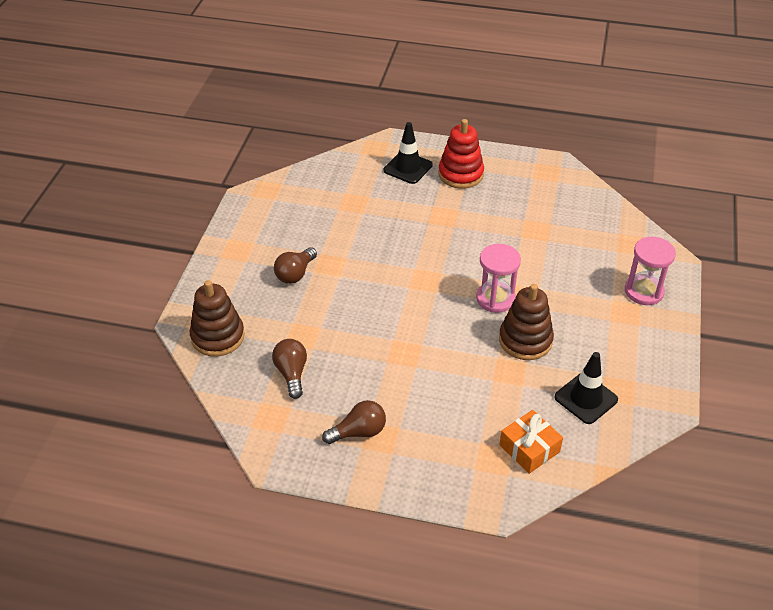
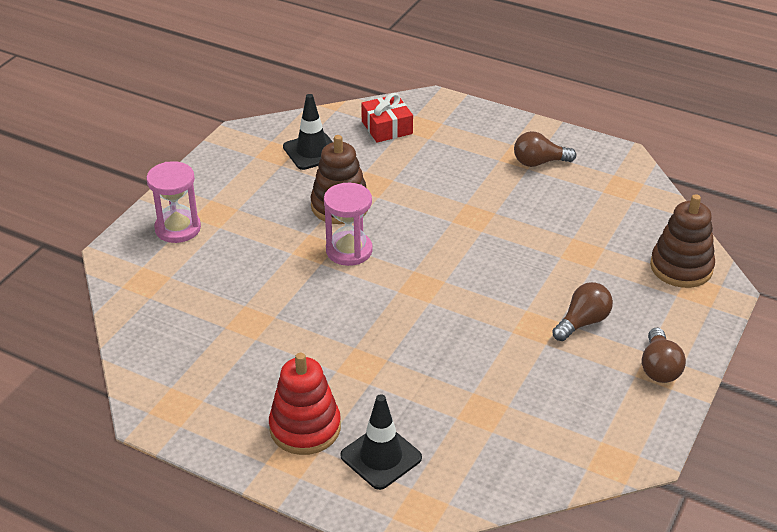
camera: 165 degrees left, 5 degrees down
brown light bulb [272,339,307,399] -> brown light bulb moved to [642,328,686,383]
orange gift [499,410,563,474] -> red gift [361,93,413,143]

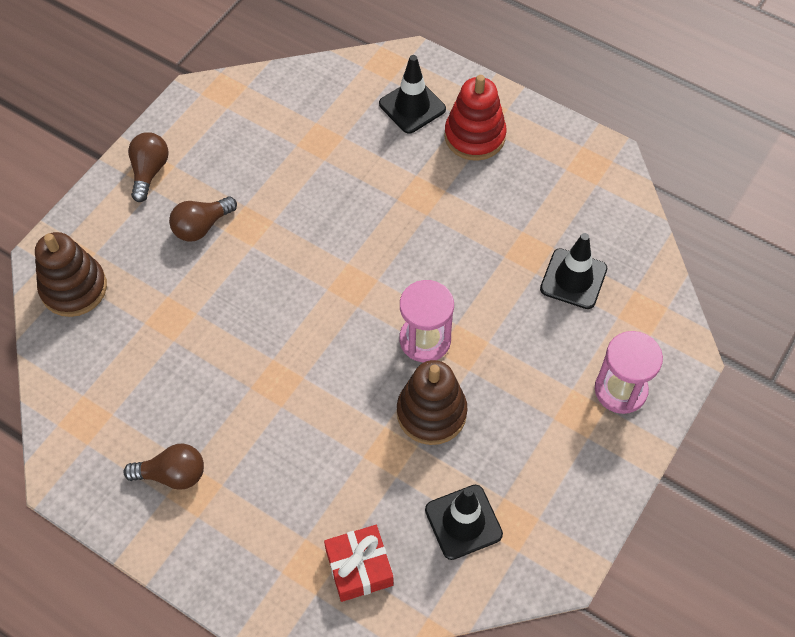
camera: 175 degrees left, 20 degrees up
none -> black traffic cone [540,233,607,309]

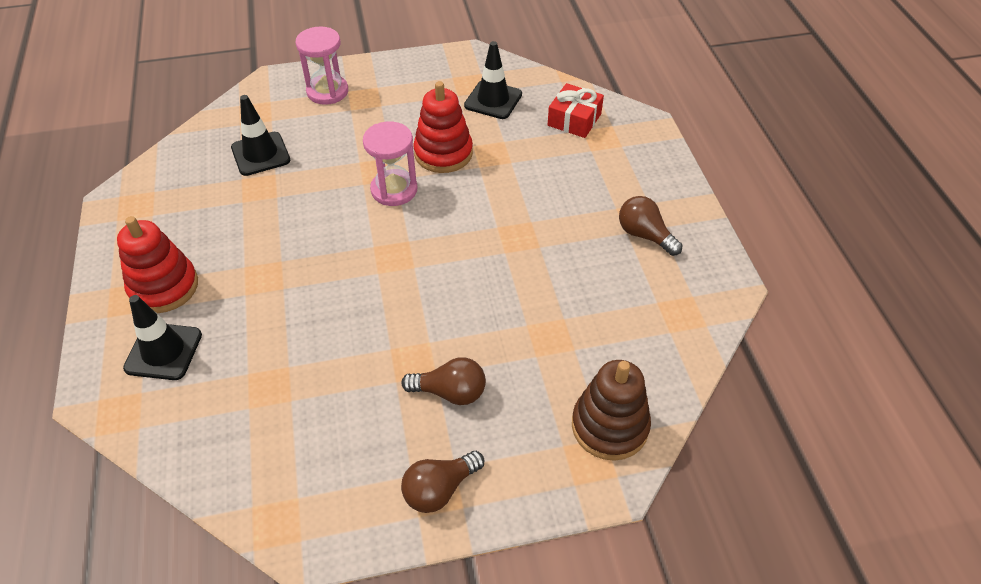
camera: 135 degrees left, 10 degrees down
brown stacking toy [397,360,468,445] -> red stacking toy [413,81,473,173]

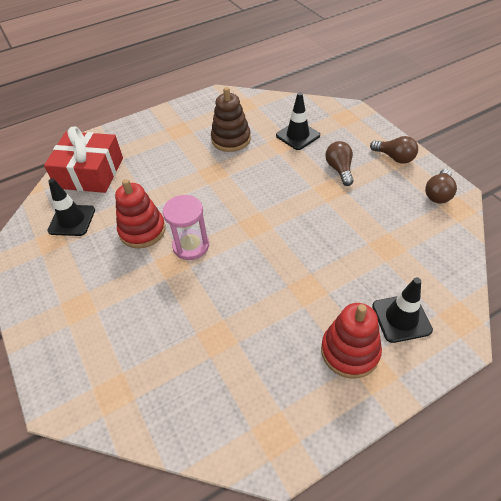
camera: 105 degrees left, 0 degrees up
black traffic cone [231,95,290,176] -> black traffic cone moved to [276,92,320,150]
pink hourglass [296,27,348,105] -> none
red gift [548,83,604,138] -> red gift [44,126,123,193], size x1.71
brown stacking toy [572,360,651,461] -> brown stacking toy moved to [211,87,251,152]
brown light bulb [619,196,682,256] -> brown light bulb moved to [425,169,457,203]

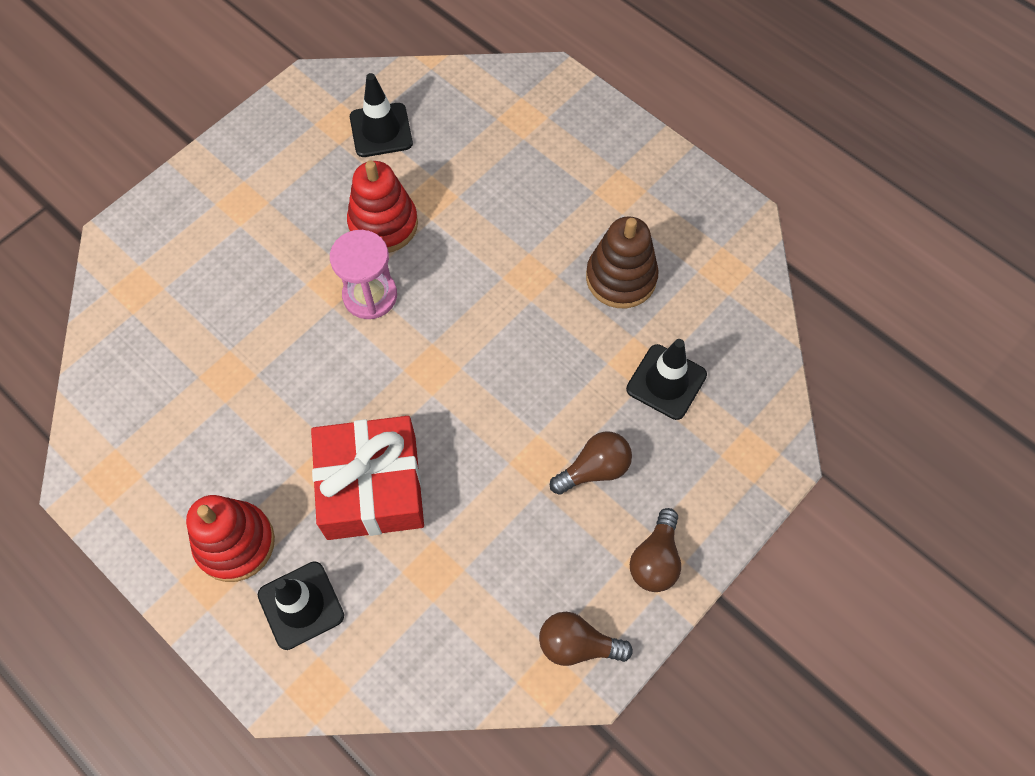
camera: 70 degrees right, 15 degrees up
red gift [44,126,123,193] -> red gift moved to [311,416,424,540]

